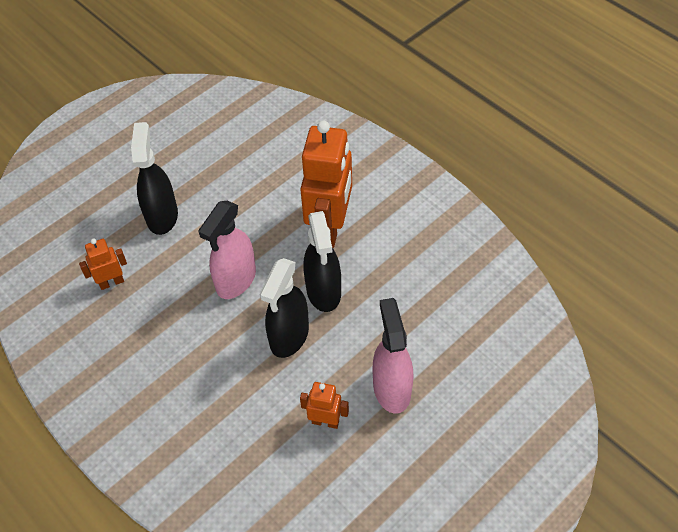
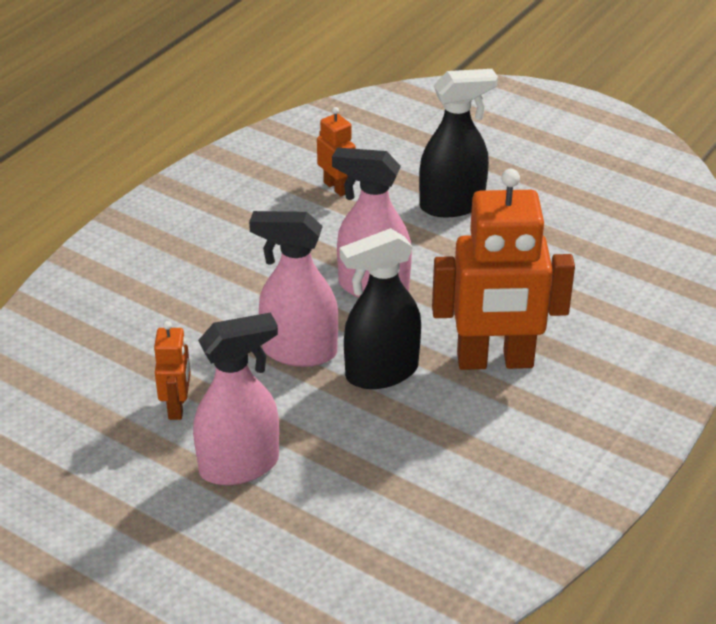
camera: 75 degrees right, 15 degrees down
black spray bottle [260,258,309,358] -> pink spray bottle [249,211,338,367]

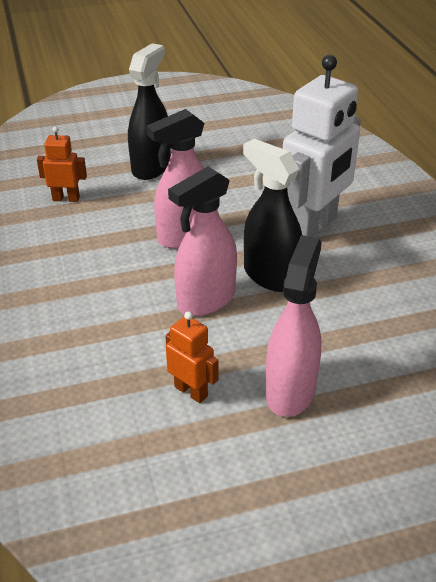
camera: 50 degrees left, 0 degrees up
black spray bottle [340,228,421,389] -> black spray bottle turned 120 degrees clockwise [243,139,302,292]
orange robot [432,169,575,370] -> white robot [283,55,361,237]

